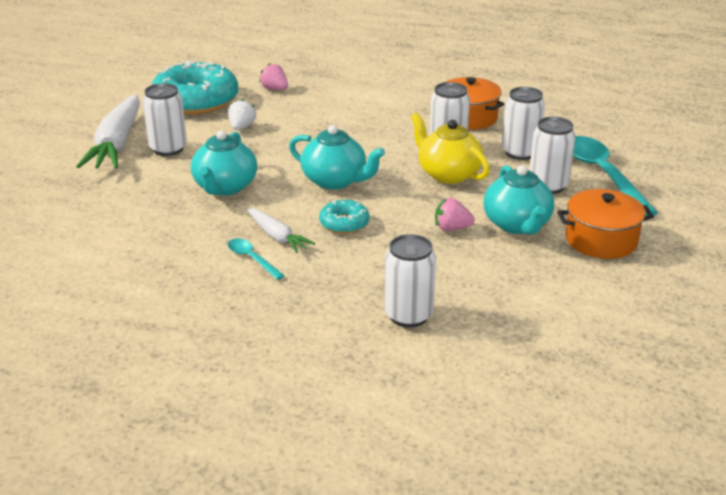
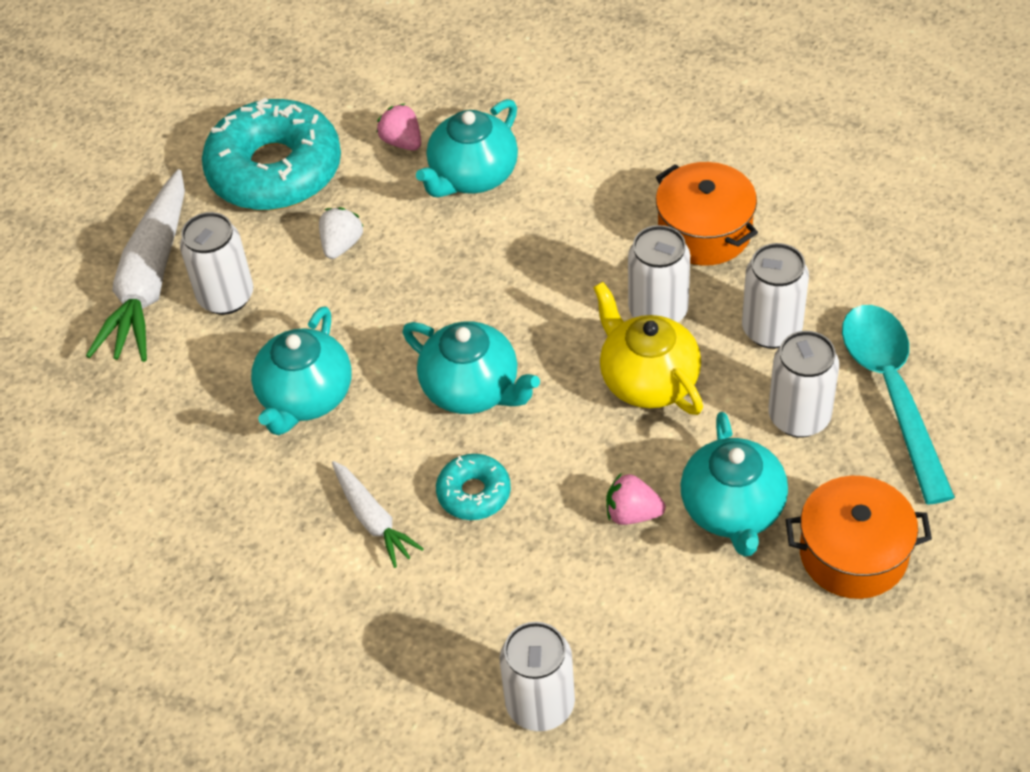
camera: 10 degrees right, 20 degrees up
turquoise spoon [228,238,285,280] -> none
none -> turquoise teapot [416,99,518,197]

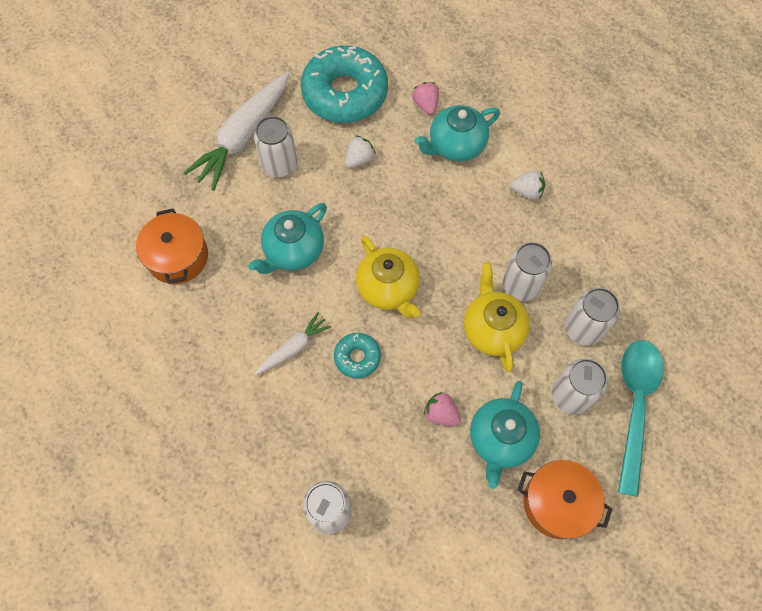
camera: 20 degrees right, 15 degrees up
white carrot [332,461,424,568] -> white carrot turned 120 degrees counterclockwise [255,312,331,375]
turquoise teapot [403,321,540,414] -> yellow teapot [356,236,421,318]
orange pot [656,162,758,266] -> orange pot moved to [136,208,208,284]
none -> white strawberry [510,171,545,200]

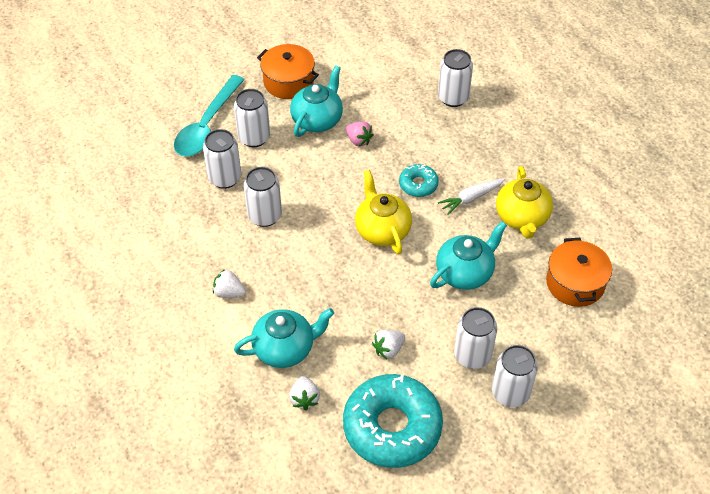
camera: 170 degrees left, 15 degrees down
white carrot [183,72,290,191] -> white can [492,345,538,407]
pink strawberry [412,82,439,115] -> white strawberry [289,376,320,410]
yellow teapot [464,262,530,372] -> yellow teapot moved to [496,166,553,239]

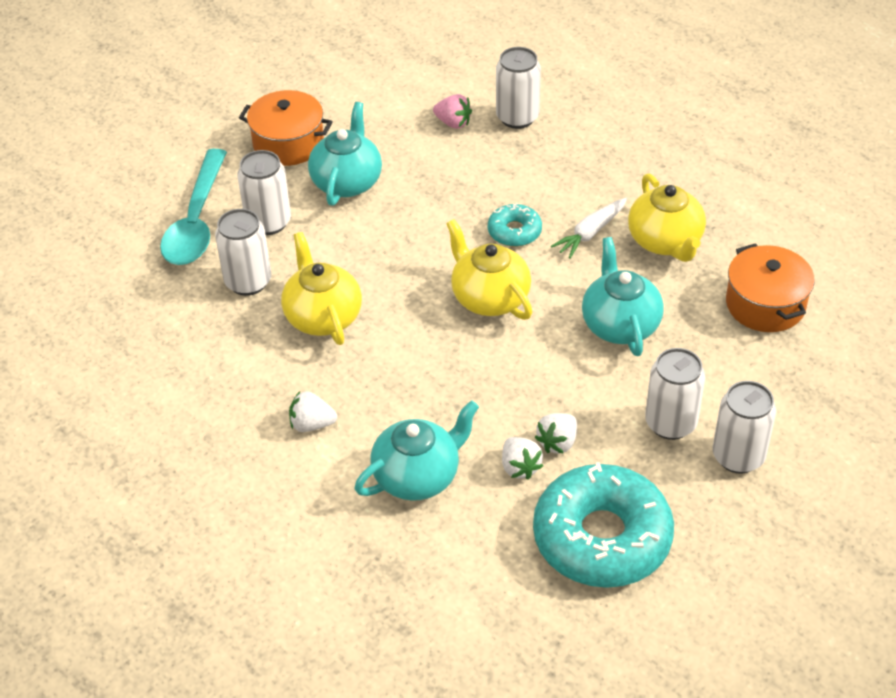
camera: 15 degrees left, 5 degrees down
white can [244,167,282,227] -> yellow teapot [281,232,362,345]
white strawberry [289,376,320,410] -> white strawberry moved to [502,437,543,480]
pink strawberry [346,121,374,146] -> pink strawberry moved to [433,94,472,129]
turquoise teapot [430,222,507,290] -> turquoise teapot turned 45 degrees counterclockwise [582,237,664,356]

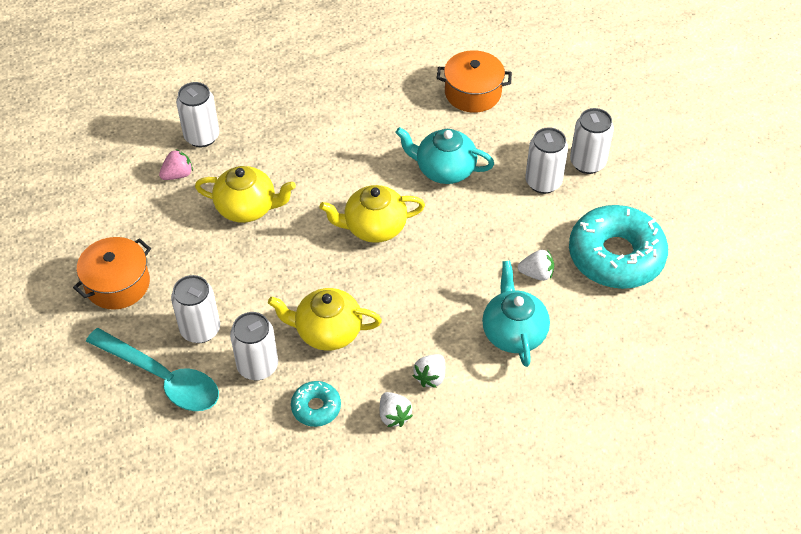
camera: 65 degrees left, 5 degrees up
turquoise teapot [308,102,382,206] -> none
turquoise donut [488,203,542,247] -> turquoise donut moved to [291,381,341,427]
white strawberry [535,413,577,454] -> white strawberry moved to [380,392,413,427]
white carrot [551,198,627,258] -> none
yellow teapot [628,173,706,262] -> yellow teapot moved to [195,166,296,223]

